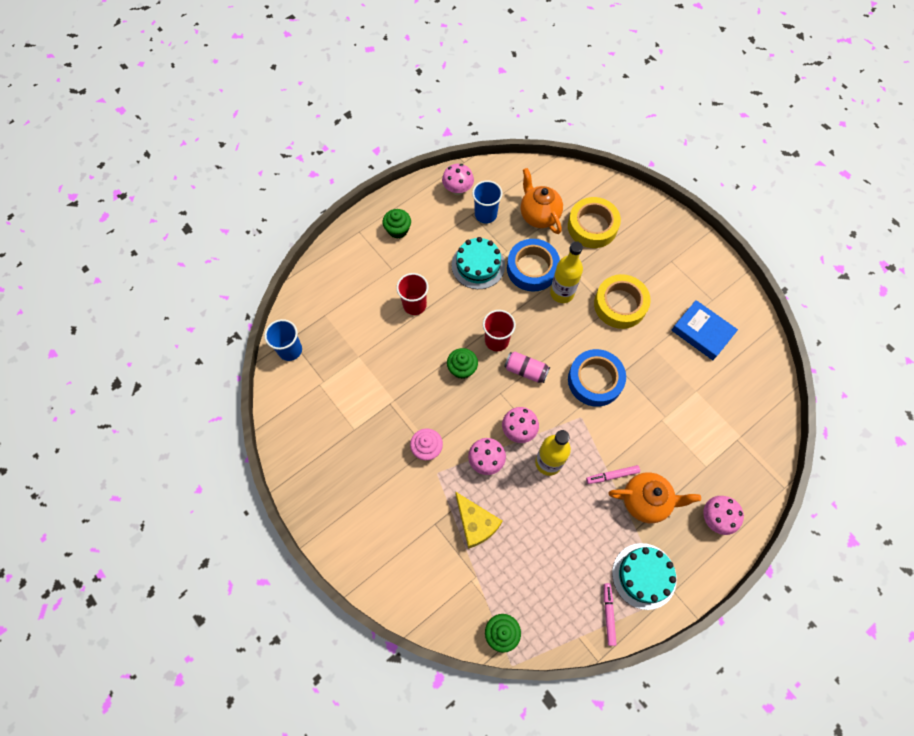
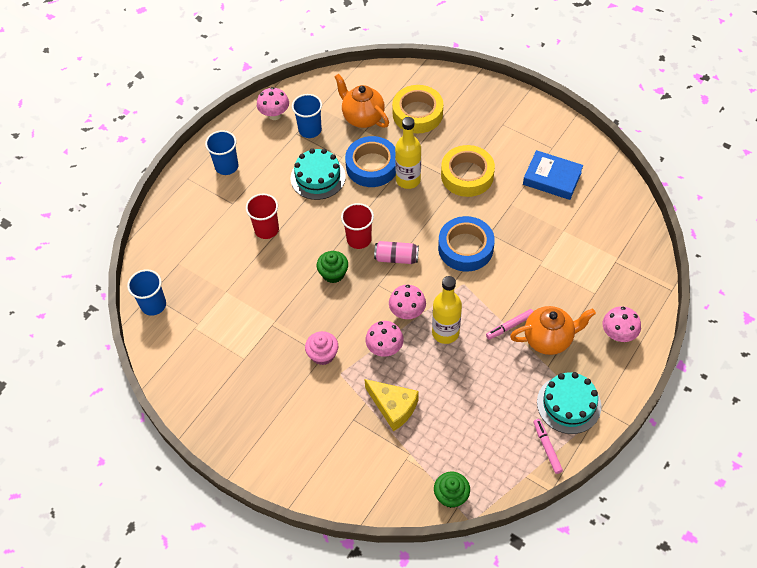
camera: 15 degrees left, 10 degrees down
green cupcake [383,209,411,239] -> blue cup [205,130,238,175]

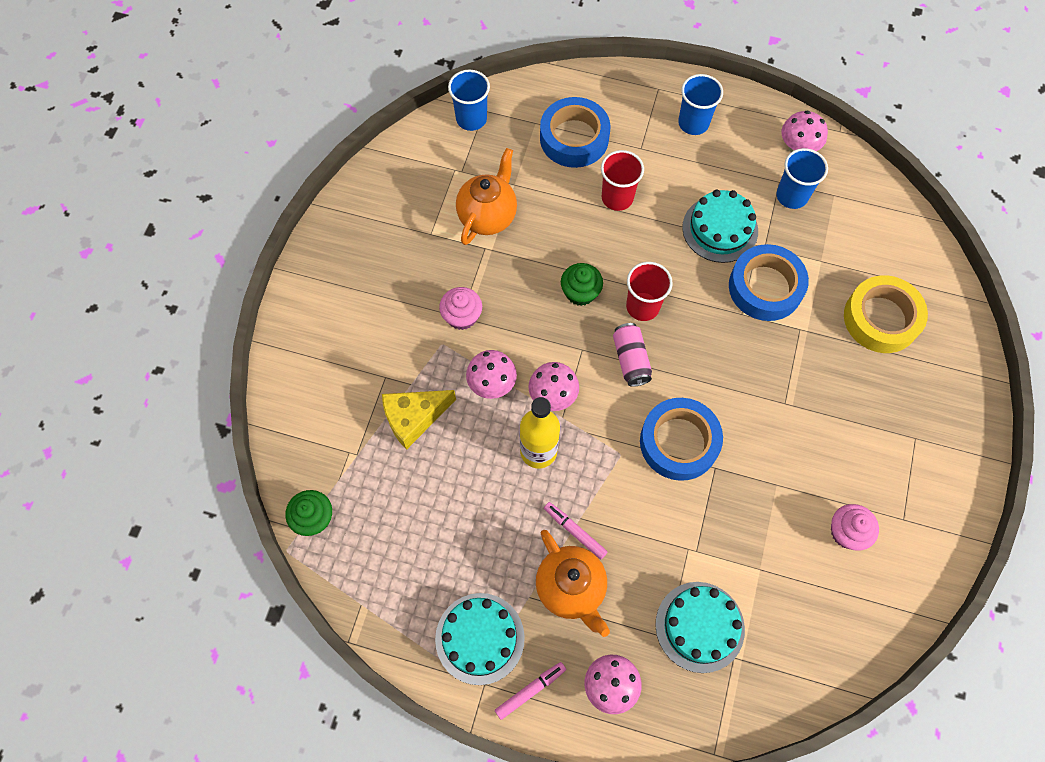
camera: 70 degrees right, 10 degrees up
orange teapot [334,74,389,128] -> orange teapot moved to [456,148,517,245]
yellow cheese [364,379,419,431] -> yellow cheese turned 45 degrees clockwise [382,390,456,450]
yellow bottle [395,117,421,189] -> none
yellow tape [441,145,495,197] -> none
blue book [523,150,583,200] -> pink cupcake [831,504,879,551]
pink marker [533,419,563,474] -> pink marker moved to [495,662,566,720]
none -> blue tape [540,97,611,168]
none -> turquoise cake [655,582,745,673]

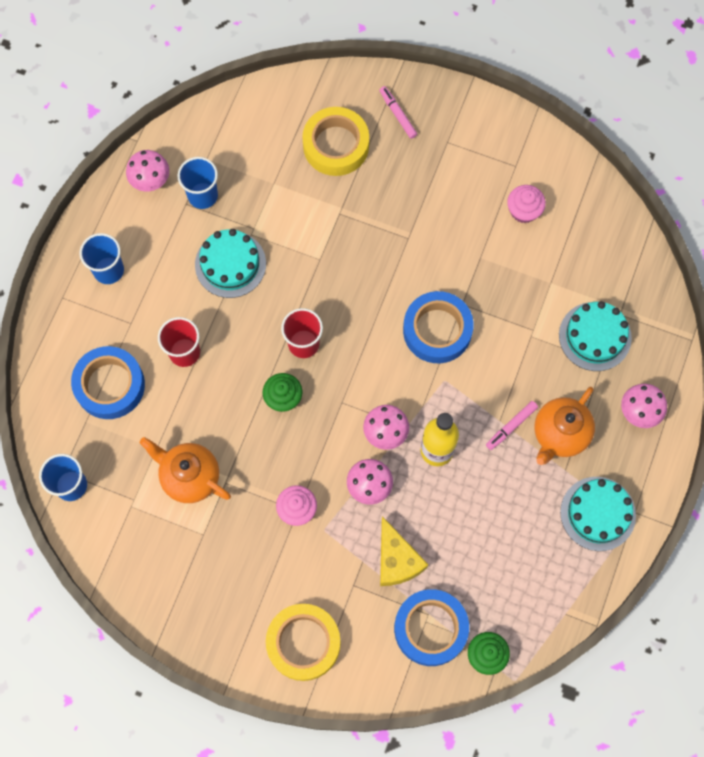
camera: 85 degrees left, 5 degrees up
pink marker [495,662,566,720] -> pink marker moved to [379,86,417,139]
orange teapot [536,530,610,637] -> orange teapot turned 150 degrees clockwise [535,387,595,465]
pink can [613,323,652,387] -> none
blue tape [729,244,809,321] -> blue tape moved to [394,589,469,666]
none -> yellow tape [266,604,341,681]

